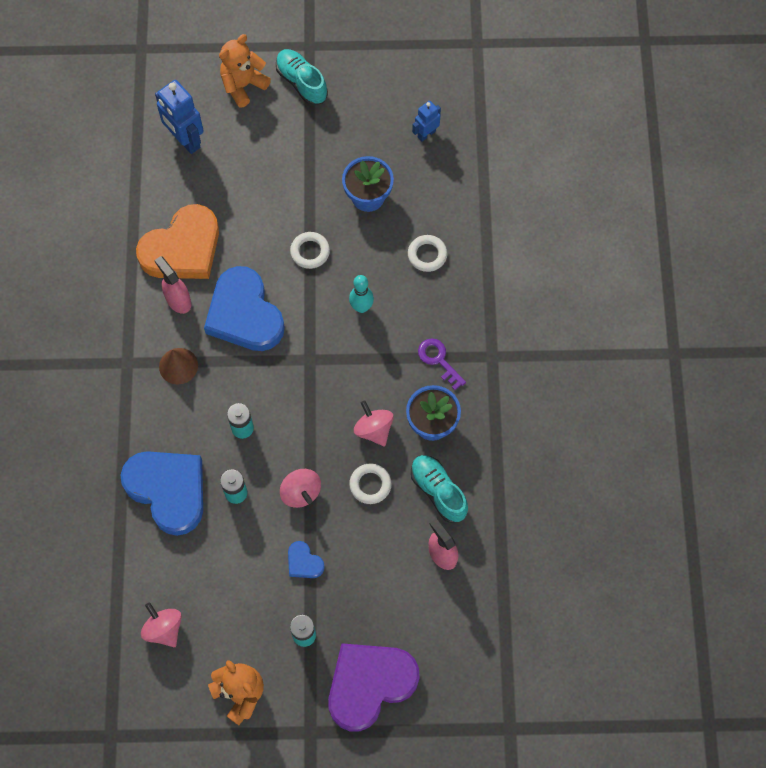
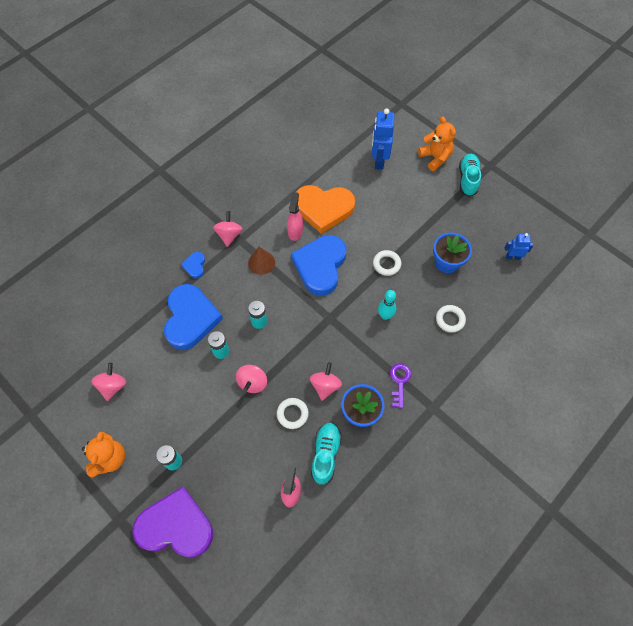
camera: 45 degrees right, 5 degrees down
orange teddy bear [219,34,271,108] -> orange teddy bear turned 60 degrees clockwise [418,116,456,171]
blue heart [288,541,325,578] -> blue heart moved to [181,252,205,279]
none -> pink spinning top [213,211,243,247]

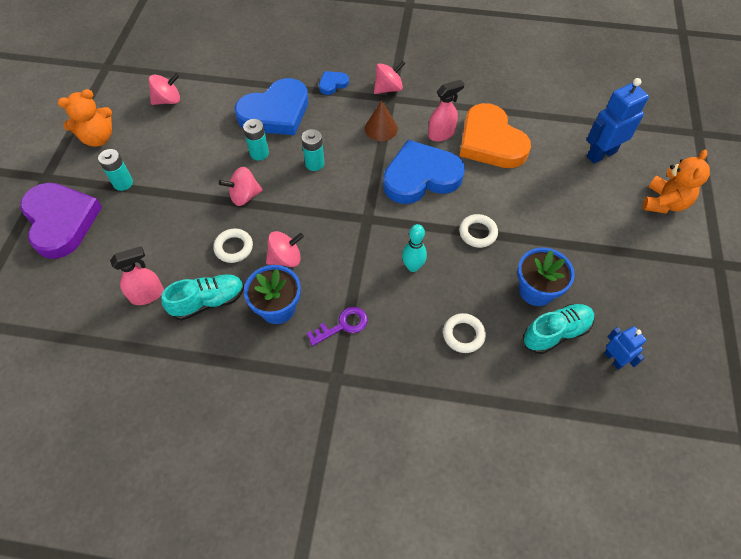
camera: 55 degrees right, 5 degrees down
turquoise shoe [459,154,481,197] -> turquoise shoe moved to [523,304,594,354]

